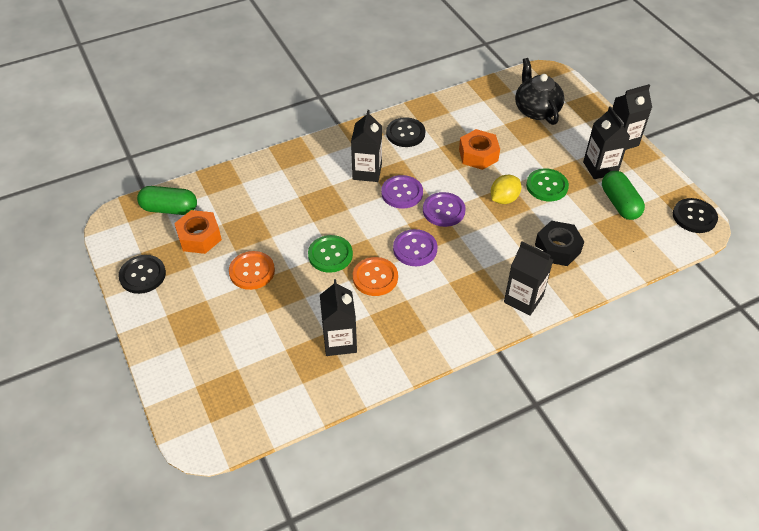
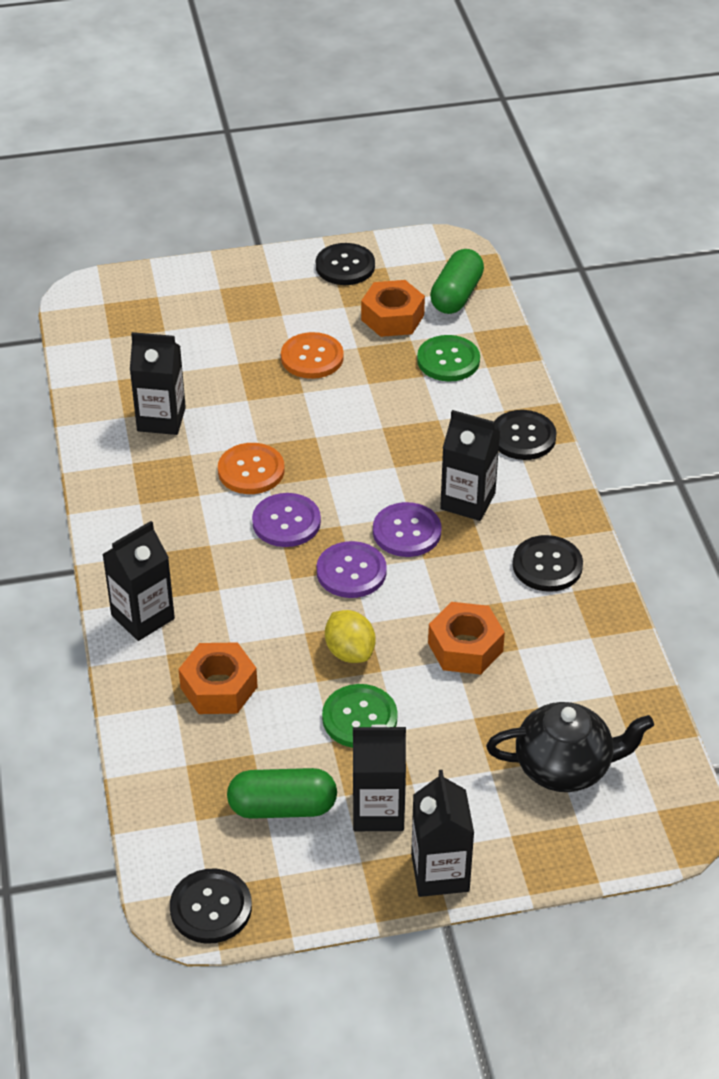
camera: 105 degrees right, 5 degrees down
green button [308,235,353,273] -> green button moved to [417,335,480,382]
black nut [535,221,584,266] -> orange nut [179,642,258,714]
none -> black button [494,410,557,460]

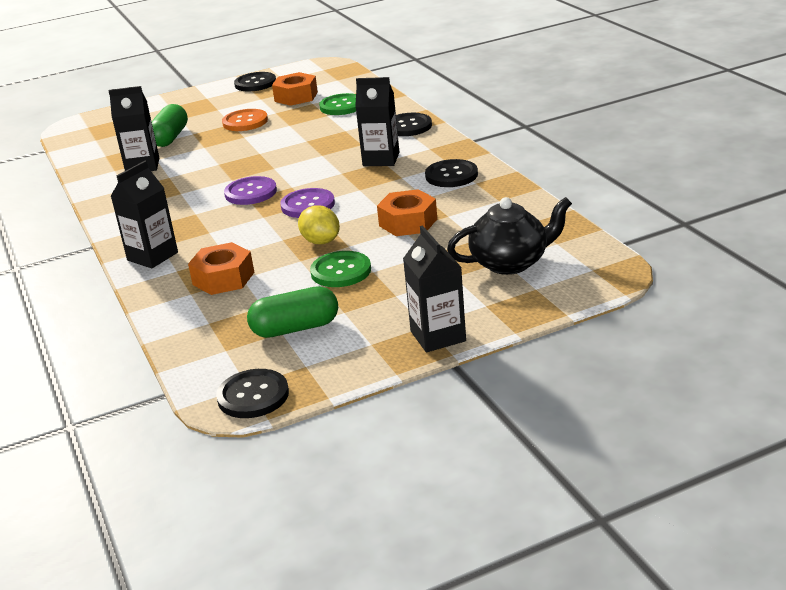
camera: 10 degrees left, 15 degrees down
orange button [218,443,285,494] -> none
black carton [353,724,406,831] -> none
purple button [373,502,441,557] -> none
green capsule [430,249,484,314] -> green capsule moved to [151,104,188,147]

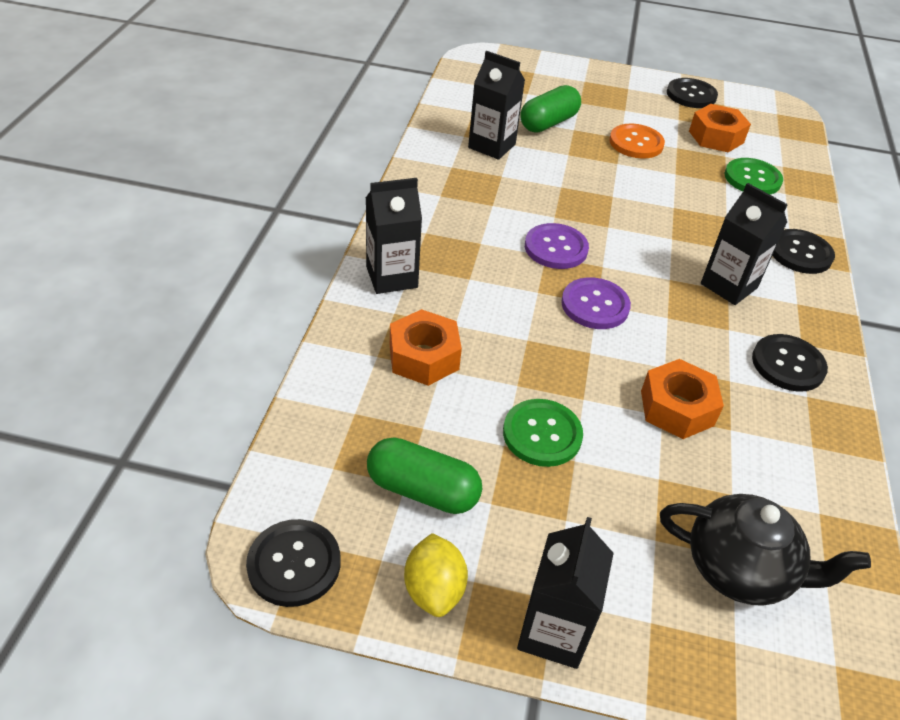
camera: 30 degrees right, 15 degrees up
yellow lemon [298,205,340,244] -> yellow lemon moved to [404,533,468,617]

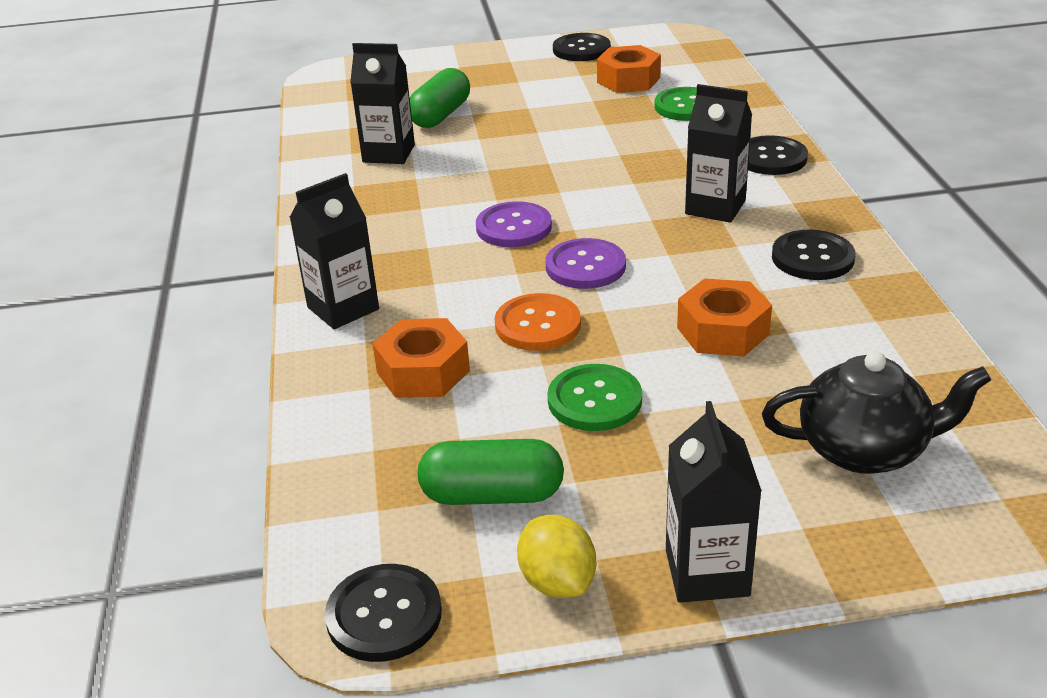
camera: 15 degrees left, 10 degrees down
orange button [609,124,665,159] -> orange button moved to [494,293,581,351]

